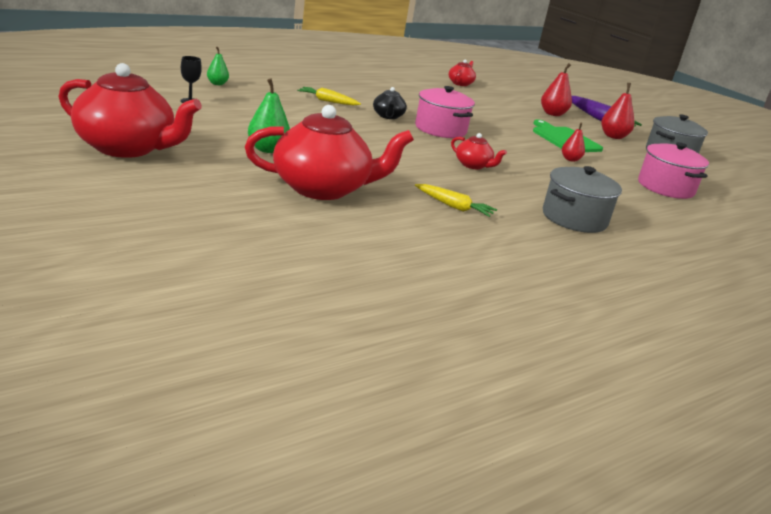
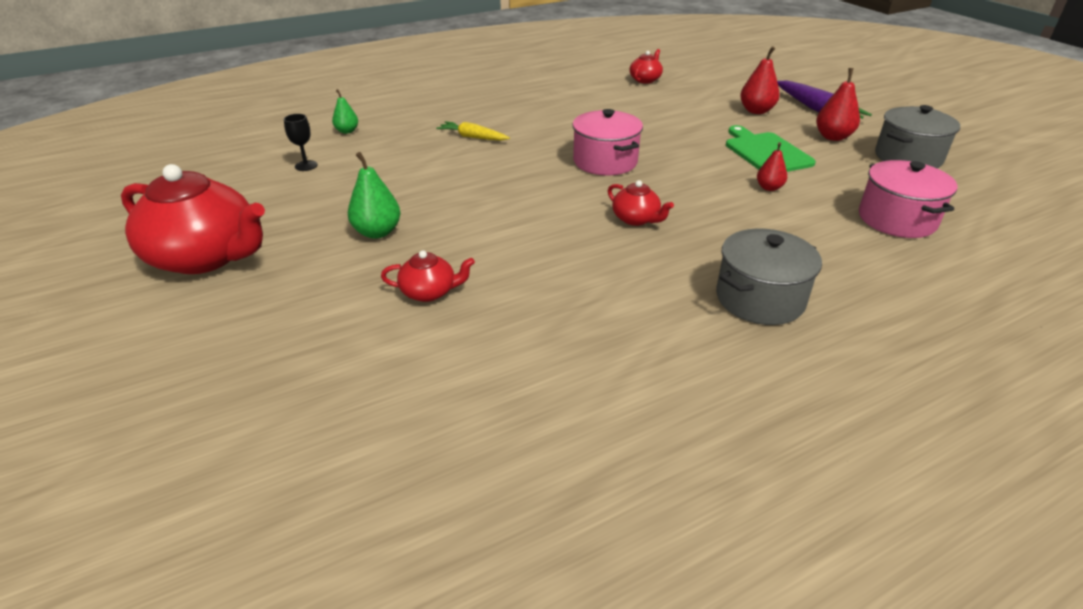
camera: 10 degrees right, 10 degrees up
red teapot [245,105,414,200] -> red teapot [381,250,475,302], size x0.46
black teapot [373,87,407,119] -> none
yellow carrot [415,184,497,217] -> none

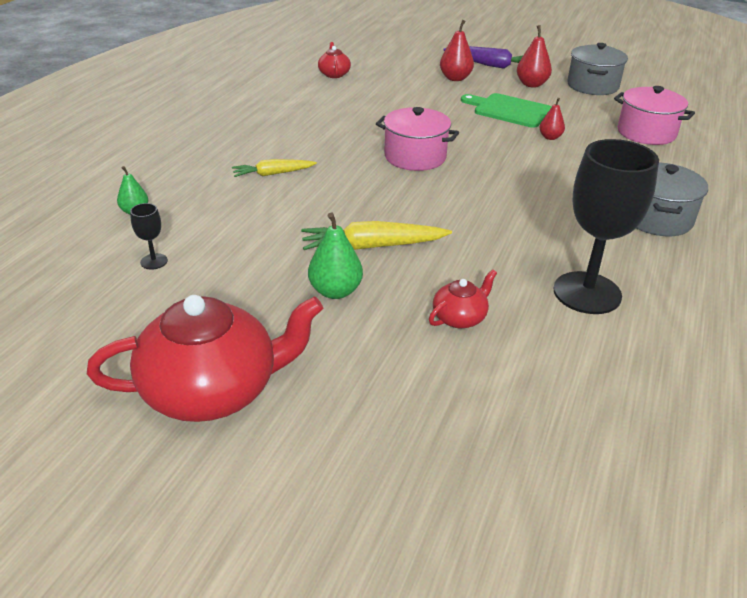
camera: 40 degrees left, 0 degrees up
red teapot [608,180,674,226] -> none
none -> yellow carrot [301,221,452,250]
none -> black goblet [553,139,659,314]

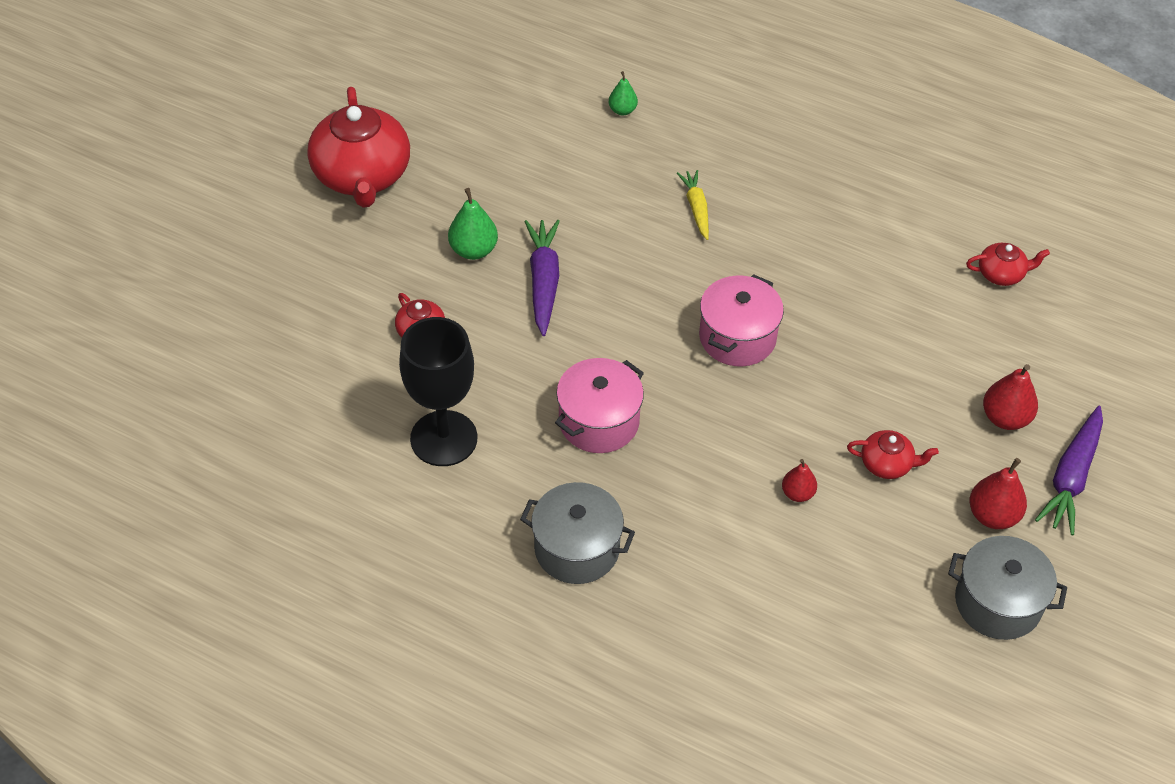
camera: 95 degrees right, 15 degrees up
black goblet [130,203,168,270] -> none
yellow carrot [301,221,452,250] -> purple carrot [525,220,560,336]
green cutting board [461,93,551,128] -> red teapot [847,430,939,479]
pink pot [614,86,695,145] -> pink pot moved to [555,358,644,453]

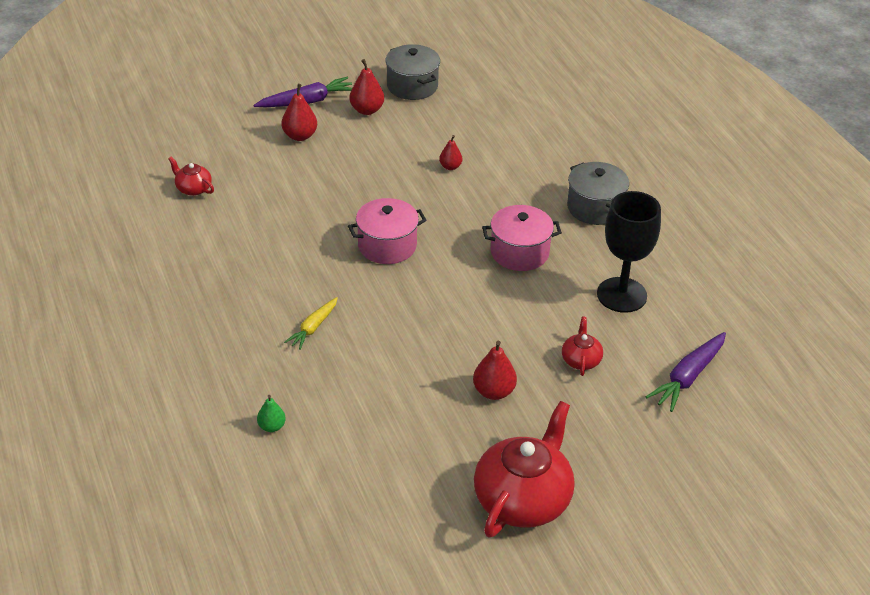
camera: 140 degrees left, 10 degrees down
green pear [448,188,498,260] -> red pear [473,341,517,400]
purple carrot [525,220,560,336] -> purple carrot moved to [646,332,726,412]
red teapot [847,430,939,479] -> none

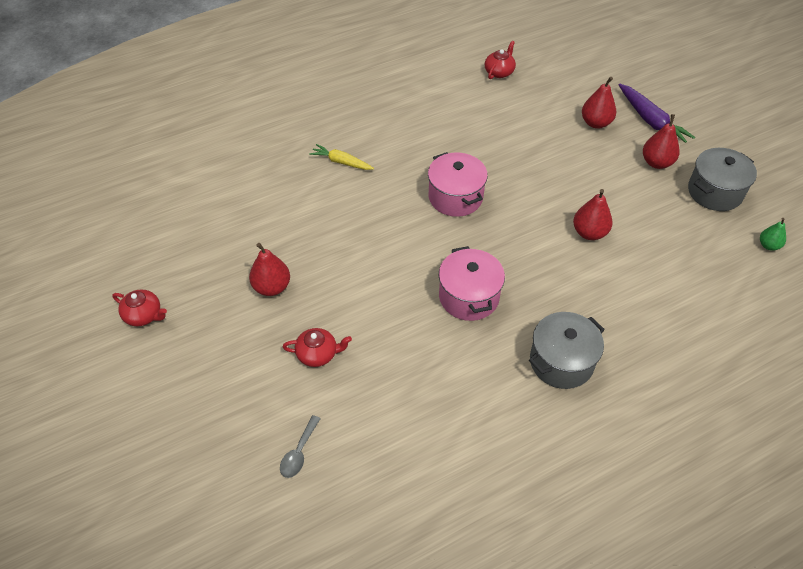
camera: 85 degrees right, 10 degrees up
green pear [257,395,286,432] -> green pear moved to [760,218,786,251]
red pear [439,135,462,170] -> red pear [573,189,613,240], size x1.58
red teapot [474,401,575,538] -> red teapot [112,289,167,326], size x0.46
black goblet [597,191,661,313] -> none
purple carrot [646,332,726,412] -> grey spoon [280,415,321,478]

